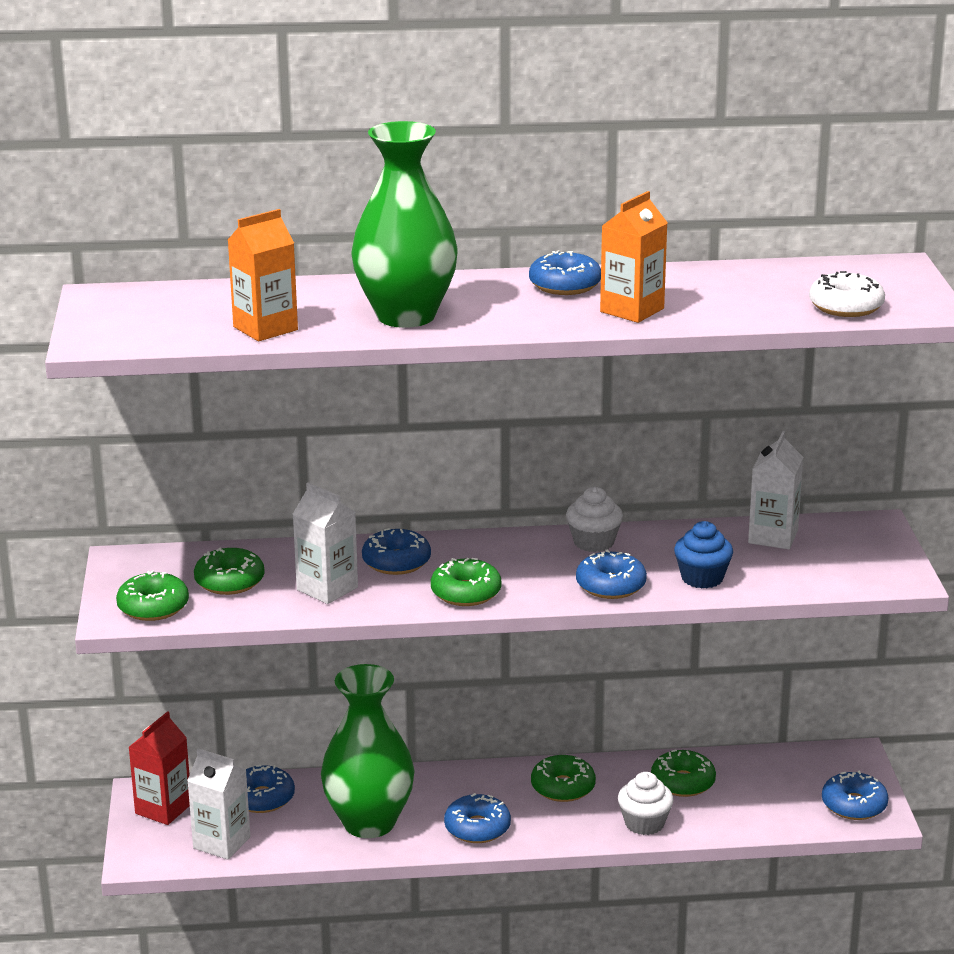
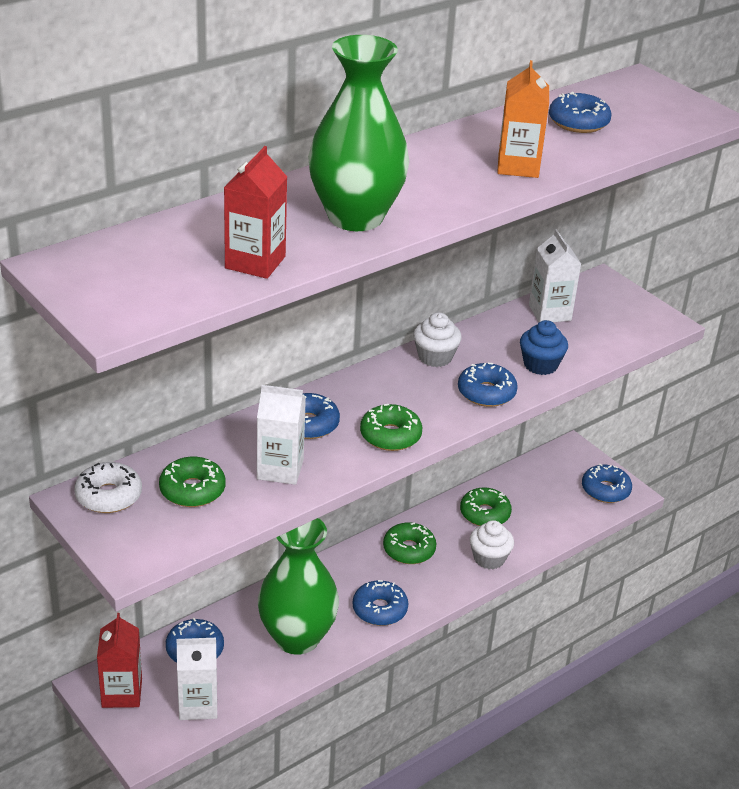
camera: 35 degrees left, 10 degrees up
green donut [116,570,189,621] -> none
orange carton [228,209,298,341] -> red carton [224,146,287,279]
blue donut [529,250,601,295] -> blue donut moved to [549,92,612,133]
white donut [809,271,885,317] -> white donut moved to [74,462,142,513]

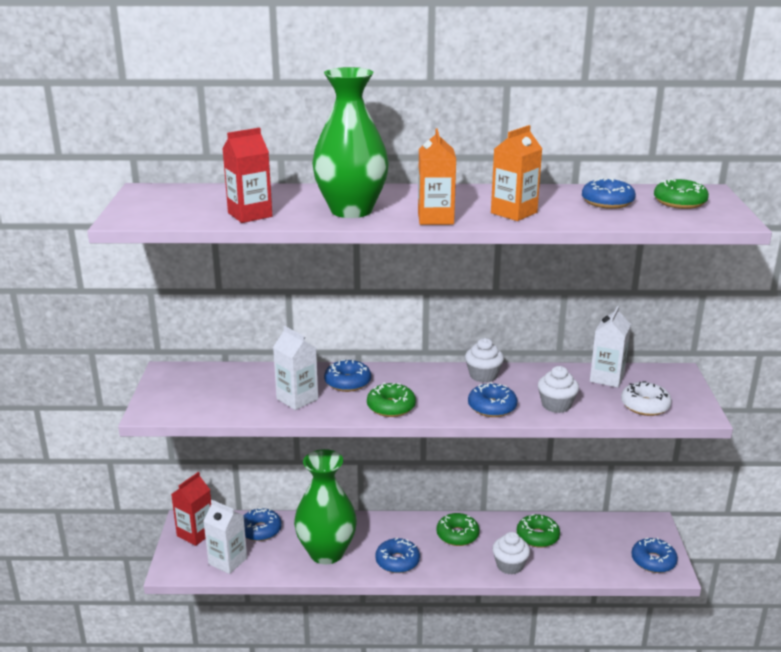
camera: 40 degrees right, 10 degrees down
white donut [74,462,142,513] -> white donut moved to [621,381,672,416]
green donut [159,457,225,507] -> green donut moved to [654,178,709,209]
blue cupcake [520,320,568,375] -> white cupcake [538,366,579,413]
none -> orange carton [418,128,456,225]

